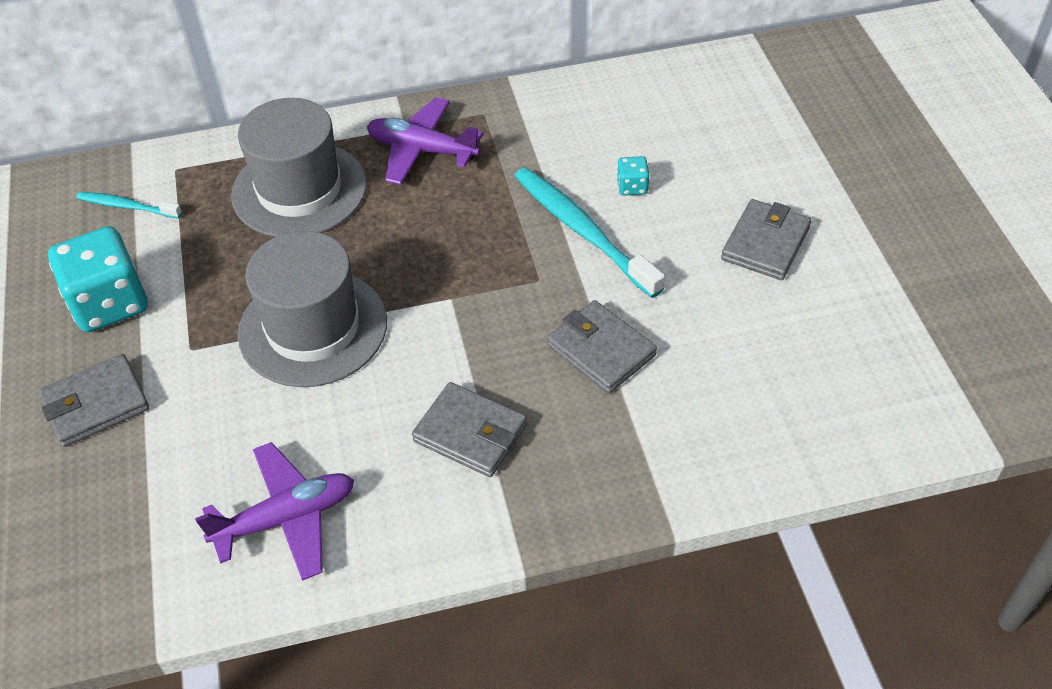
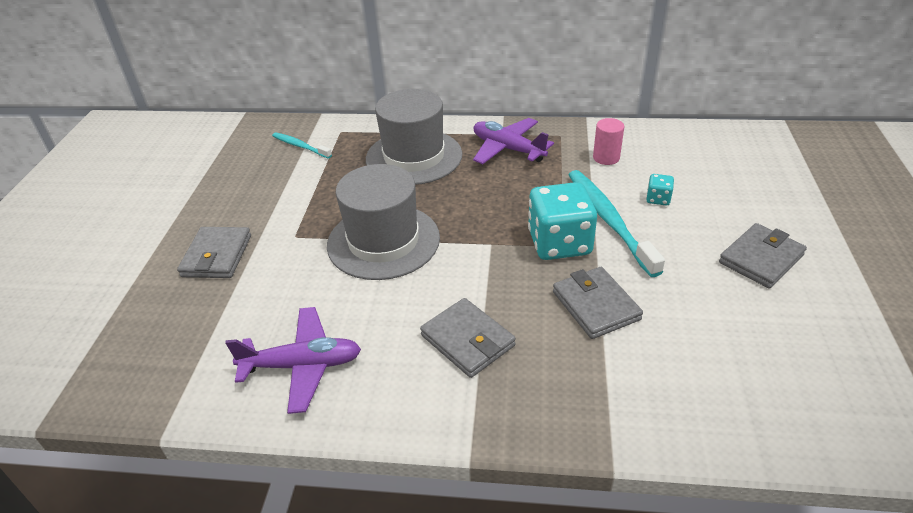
camera: 20 degrees right, 10 degrees down
grey wallet [39,354,149,447] -> grey wallet turned 75 degrees counterclockwise [177,227,251,278]
turquoise dice [48,226,148,332] -> turquoise dice moved to [528,182,597,260]
none -> pink cylinder [593,118,624,165]

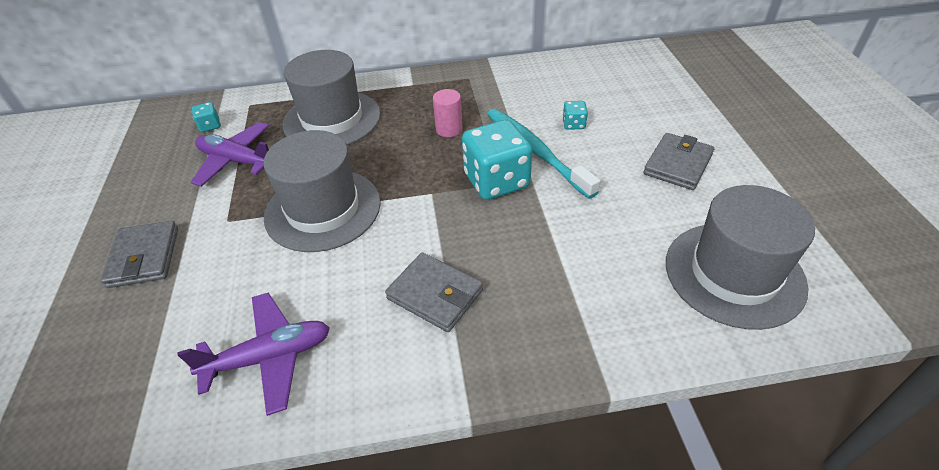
camera: 15 degrees left, 5 degrees up
turquoise toothbrush [272,132,332,159] -> turquoise dice [192,102,221,132]
purple plane [473,118,554,164] -> purple plane moved to [191,122,269,187]
grey wallet [553,267,643,339] -> none
pink cylinder [593,118,624,165] -> pink cylinder moved to [433,89,463,137]
none -> grey hat [666,185,815,330]

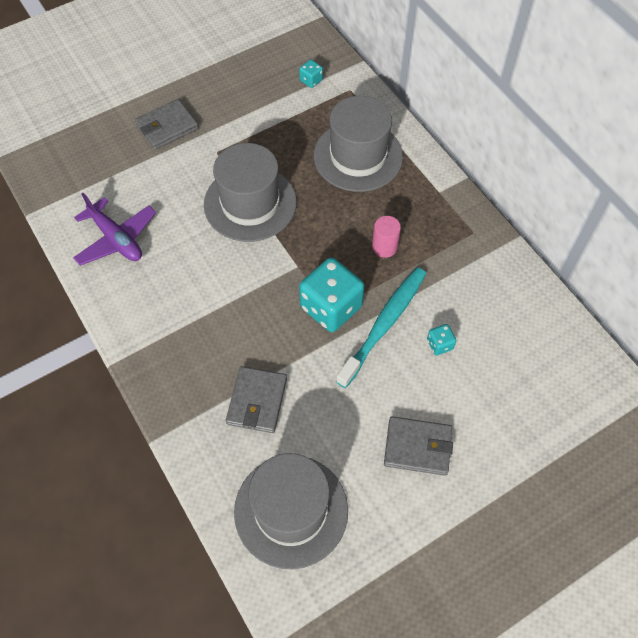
camera: 65 degrees right, 15 degrees up
purple plane [191,122,269,187] -> none
grey wallet [385,253,483,332] -> grey wallet moved to [226,366,287,433]

